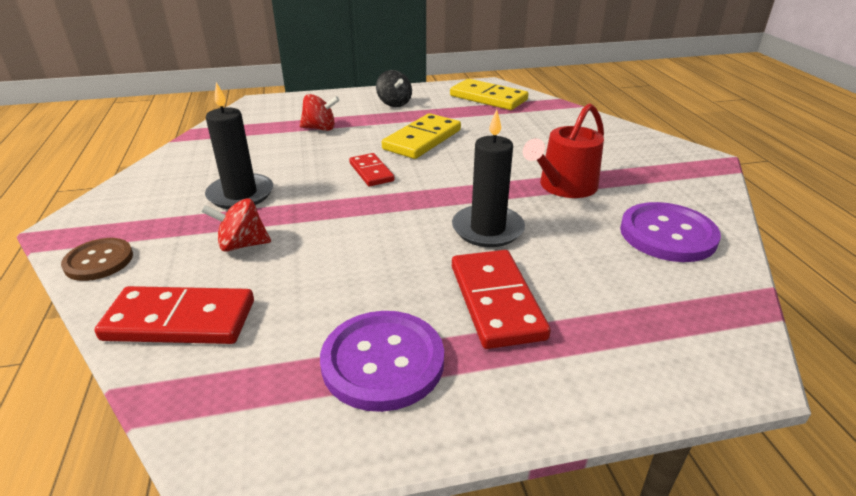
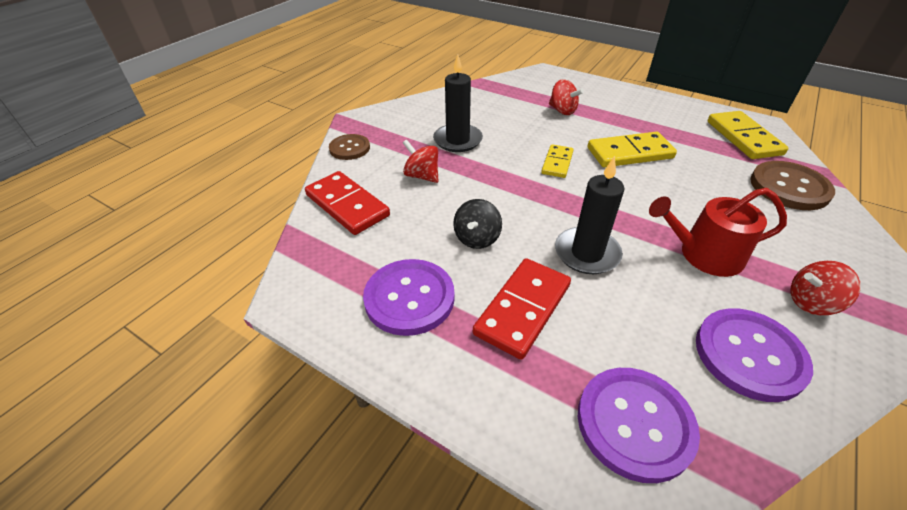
camera: 45 degrees right, 10 degrees up
red domino [349,153,394,187] -> yellow domino [542,144,574,178]
black spinning top [376,70,412,107] -> black spinning top moved to [453,199,502,249]
none -> purple button [578,368,700,483]
none -> brown button [750,161,835,210]
none -> red spinning top [791,261,861,315]

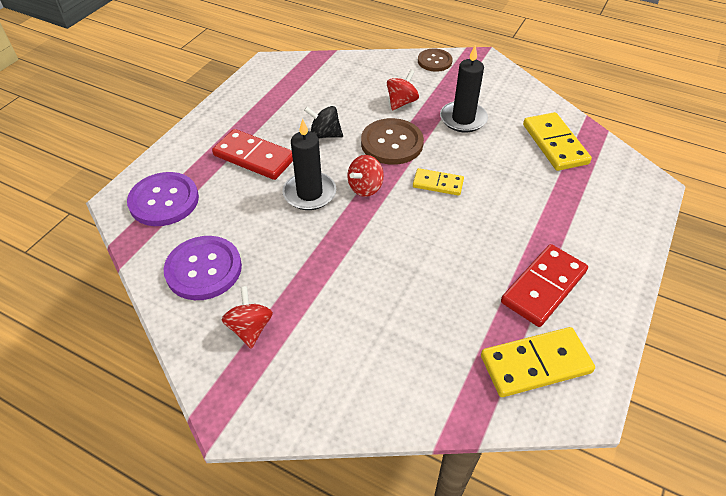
camera: 85 degrees right, 5 degrees up
red domino [305,171,390,235] -> red domino moved to [501,244,588,327]
purple button [363,259,455,336] -> none
red spinning top [549,79,584,115] -> red spinning top moved to [347,155,384,197]
yellow domino [588,132,677,168] -> yellow domino moved to [523,112,592,171]
red watering can [649,188,787,277] -> none
brown button [750,161,835,210] -> brown button moved to [361,118,424,165]

